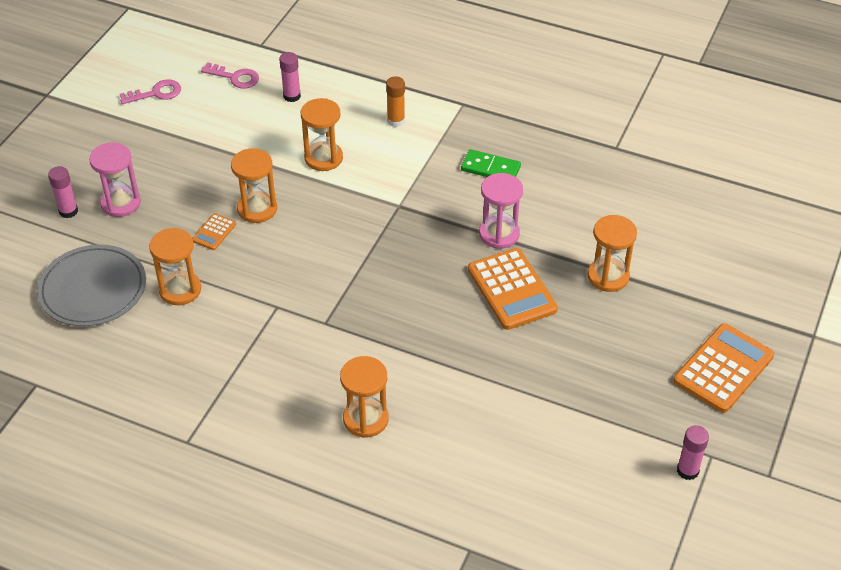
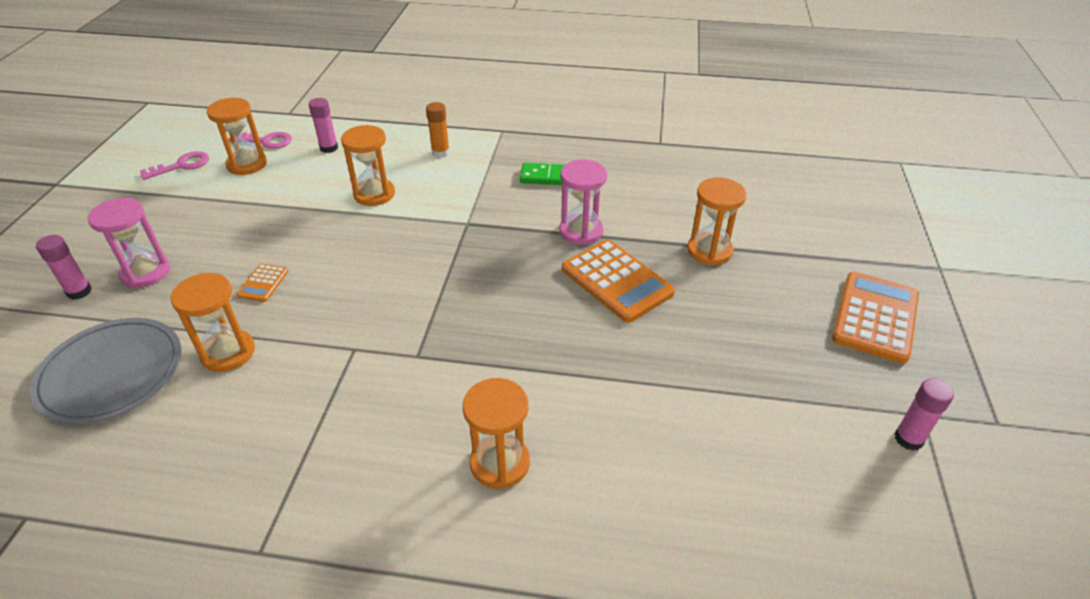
camera: 15 degrees left, 5 degrees down
orange hourglass [231,148,277,223] -> orange hourglass moved to [207,98,267,175]

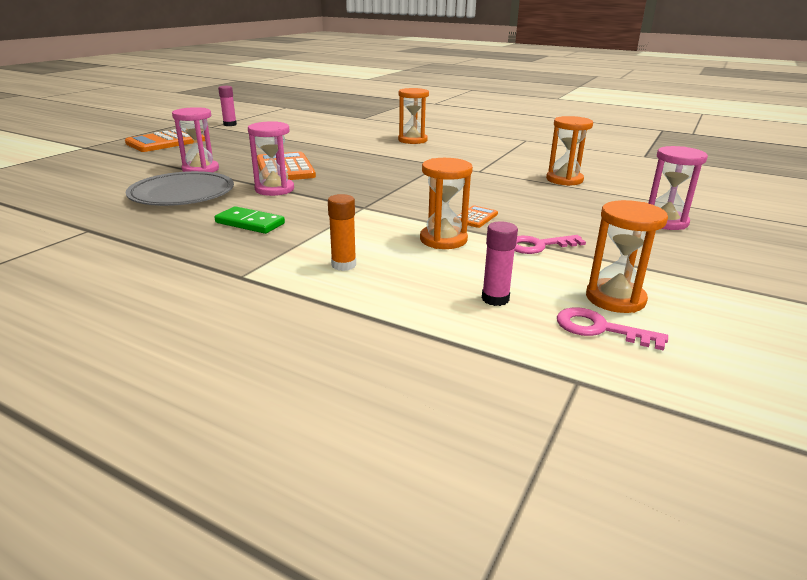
camera: 160 degrees left, 15 degrees down
grey plate [30,318,181,424] -> grey plate moved to [125,171,234,206]
pink glue stick [36,235,92,300] -> none
pink key [140,151,209,180] -> pink key moved to [514,235,586,254]
orange calculator [236,263,288,302] -> orange calculator moved to [457,205,498,228]
orange hourglass [687,178,746,265] -> pink hourglass [172,107,219,172]

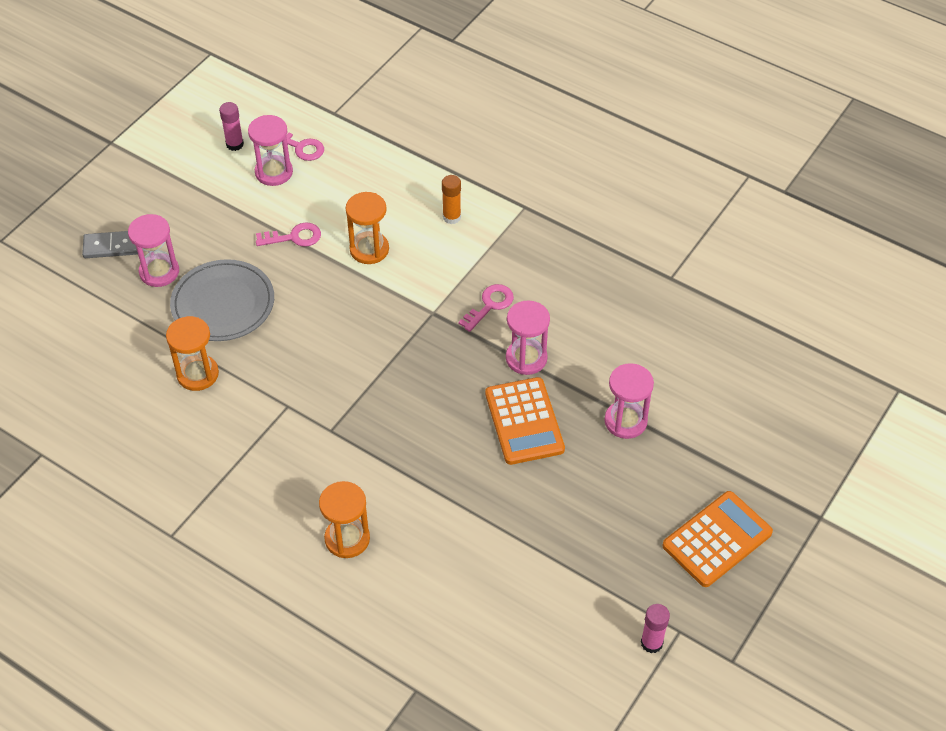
camera: 175 degrees left, 25 degrees up
grey plate [125,171,234,206] -> grey plate moved to [170,259,274,341]
green domino [215,206,285,234] -> none
orange calculator [457,205,498,228] -> none
pink glue stick [482,221,518,306] -> pink glue stick moved to [219,102,244,151]
orange hourglass [586,200,668,313] -> pink hourglass [248,115,293,186]
none -> grey domino [82,231,138,258]
none -> pink key [458,284,514,332]

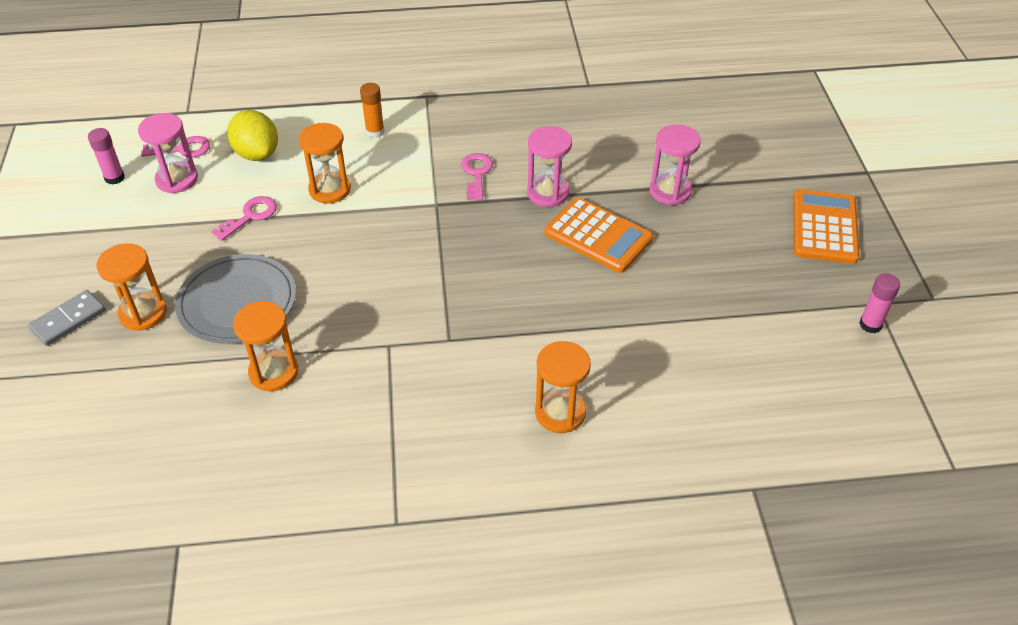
camera: 40 degrees left, 5 degrees down
pink hourglass [128,214,179,287] -> orange hourglass [97,243,167,331]
none -> yellow lemon [227,110,278,161]

